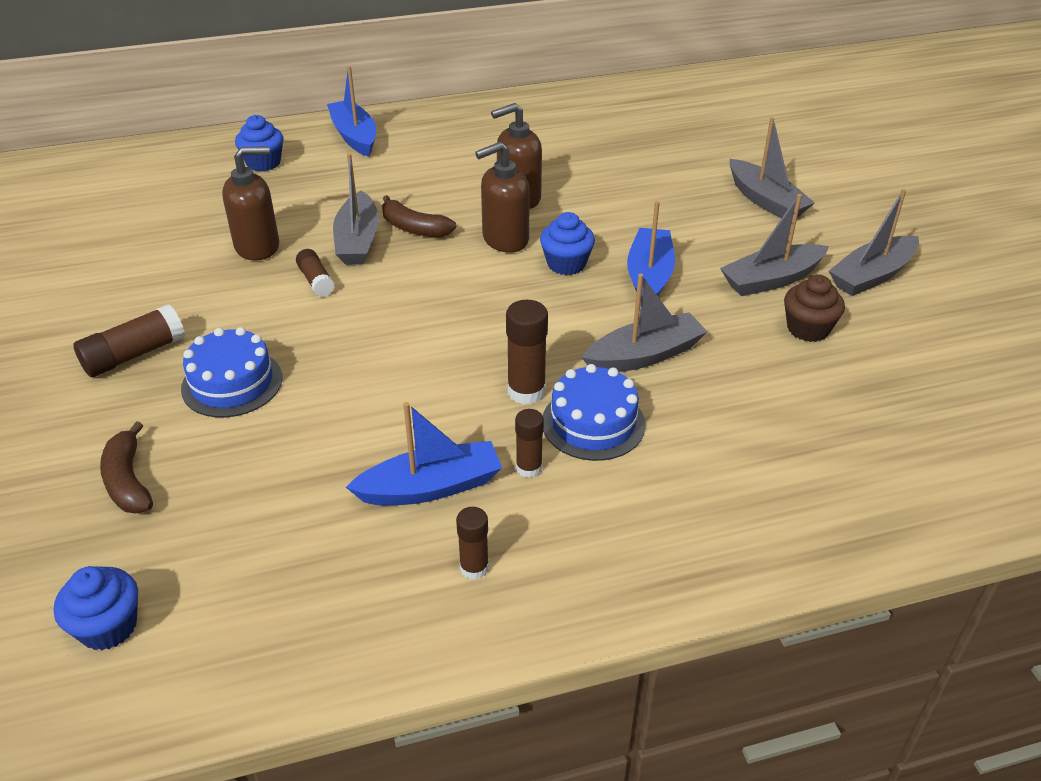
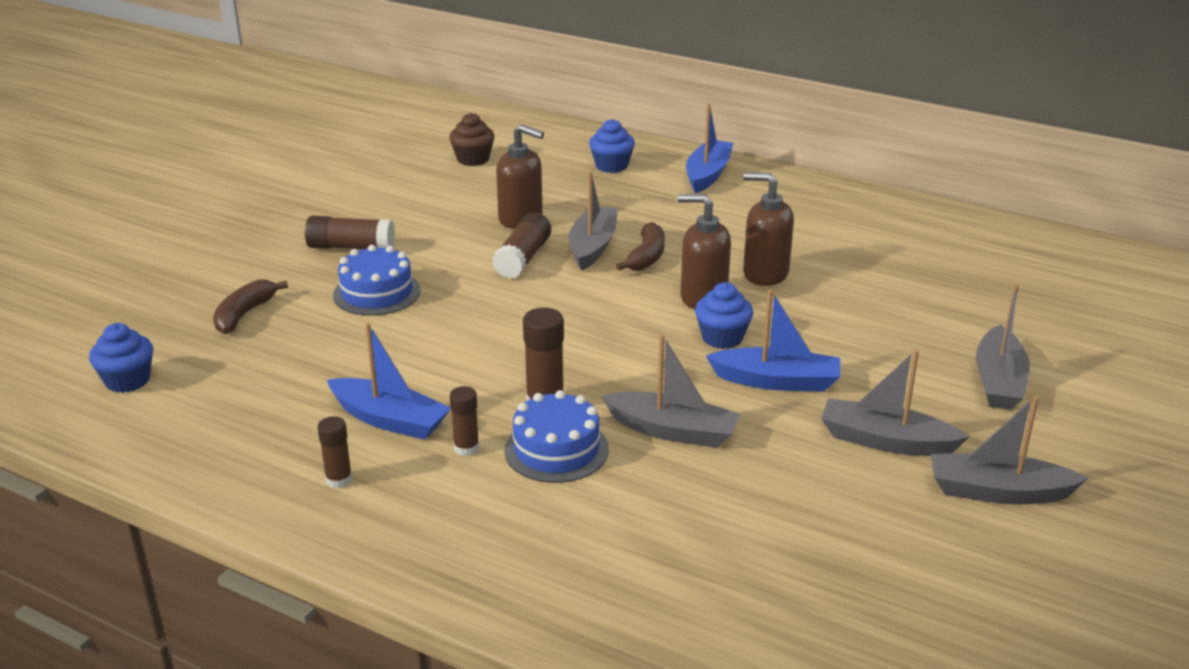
camera: 45 degrees right, 10 degrees down
brown glue stick [296,249,334,297] -> brown glue stick [492,213,551,279], size x1.57
grey boat [333,153,379,265] -> grey boat turned 150 degrees clockwise [569,171,618,271]
brown banana [382,195,456,237] -> brown banana turned 150 degrees counterclockwise [616,222,665,271]
blue boat [627,201,675,297] -> blue boat turned 45 degrees clockwise [706,289,840,392]
brown cupcake [784,275,845,342] -> brown cupcake moved to [449,113,495,166]

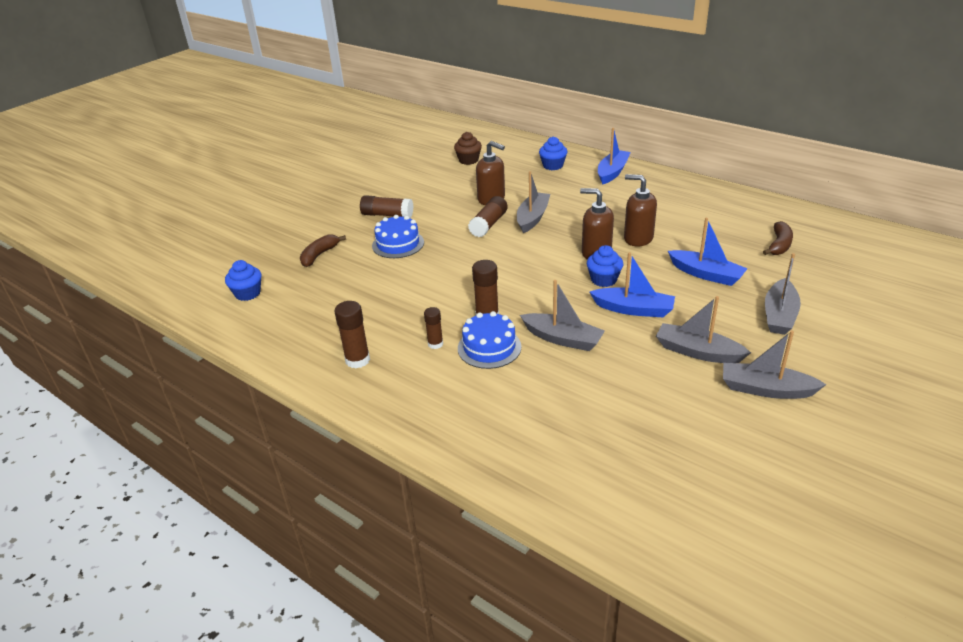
camera: 10 degrees right, 5 degrees up
brown glue stick [318,416,352,488] -> brown glue stick [334,301,370,368], size x1.57
blue boat [327,323,451,440] -> blue boat moved to [668,218,748,286]
brown banana [616,222,665,271] -> brown banana moved to [763,221,793,255]

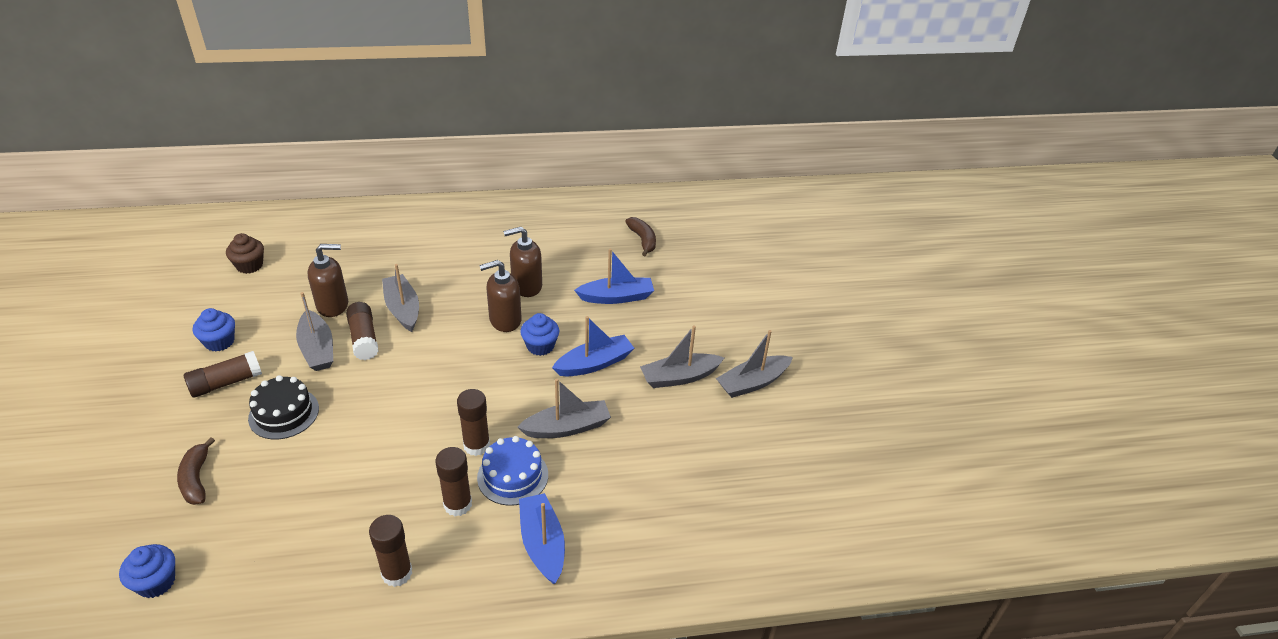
camera: 50 degrees left, 5 degrees up
blue cake [372,215,424,258] -> black cake [248,375,319,439]
brown glue stick [424,307,443,349] -> brown glue stick [436,447,472,516], size x1.57
blue cupcake [539,137,567,170] -> blue cupcake moved to [193,308,235,352]
blue boat [598,128,631,185] -> blue boat moved to [519,493,565,584]
grey boat [765,253,801,335] -> grey boat moved to [296,292,333,371]

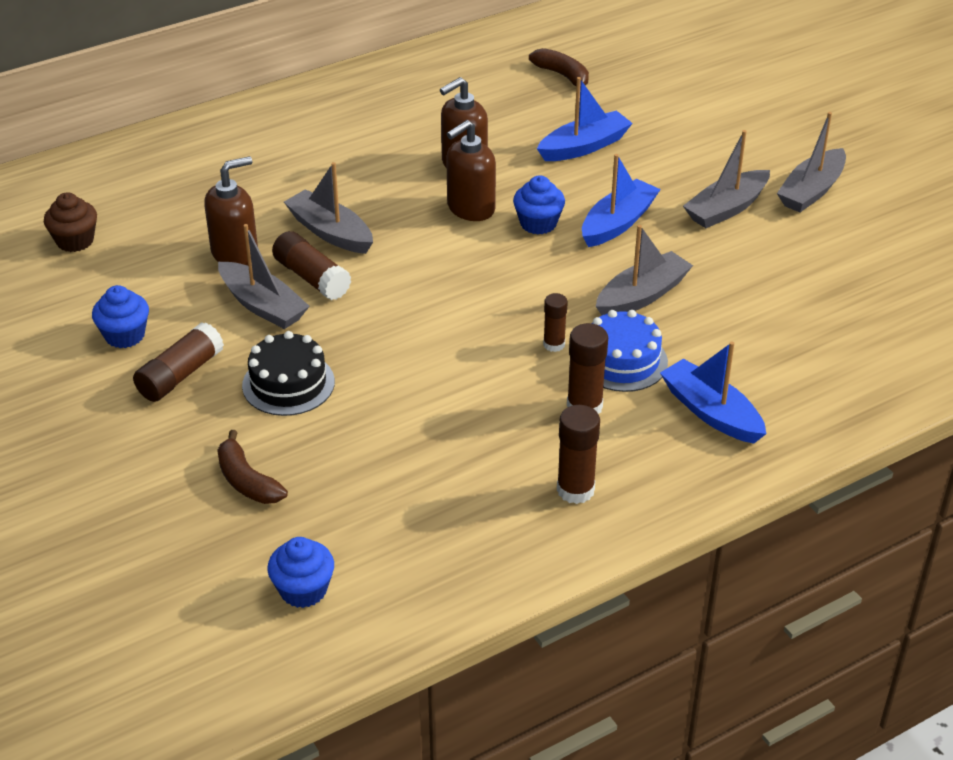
camera: 20 degrees left, 0 degrees up
brown glue stick [457,389,490,456] -> brown glue stick [543,293,568,352], size x0.64

